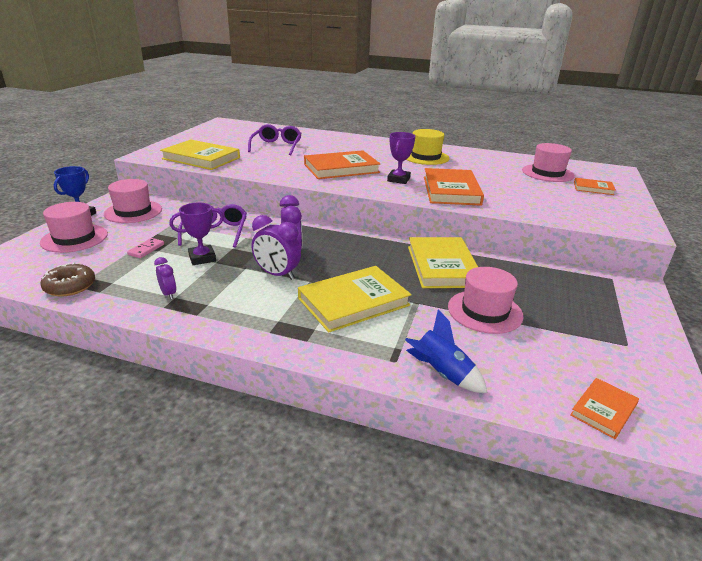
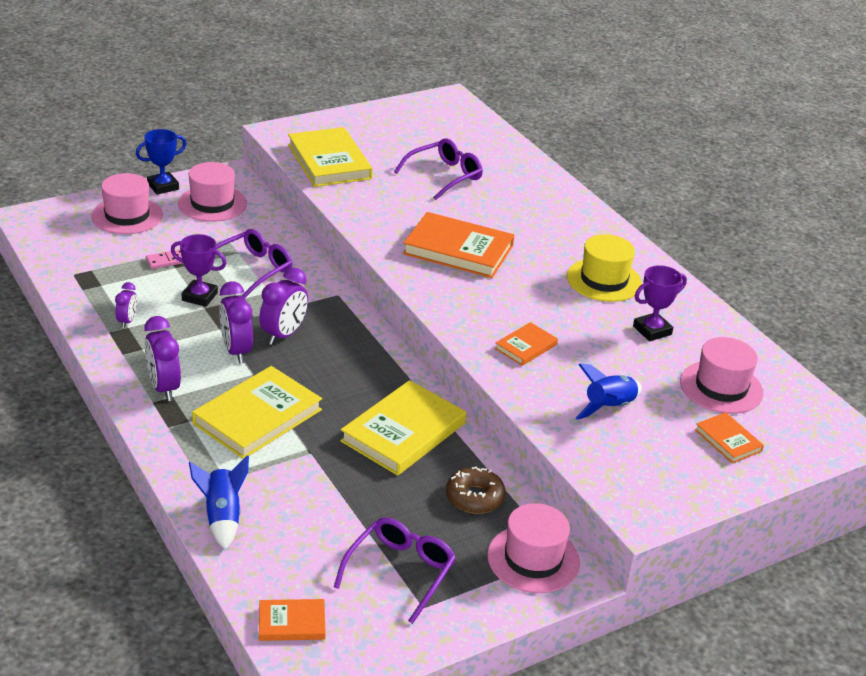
camera: 40 degrees right, 5 degrees up
brown donut [40,262,95,296] -> brown donut moved to [446,467,506,514]
yellow book [298,266,412,332] -> yellow book turned 60 degrees counterclockwise [192,366,322,459]
purple trophy [387,132,415,184] -> purple trophy moved to [633,265,687,341]
orange book [424,168,484,206] -> orange book [495,322,558,366], size x0.51
pink hat [448,267,524,334] -> pink hat moved to [487,503,580,593]
none -> purple clock [144,316,181,401]
none -> purple glasses [334,517,456,624]
none -> blue rocket [576,364,642,420]

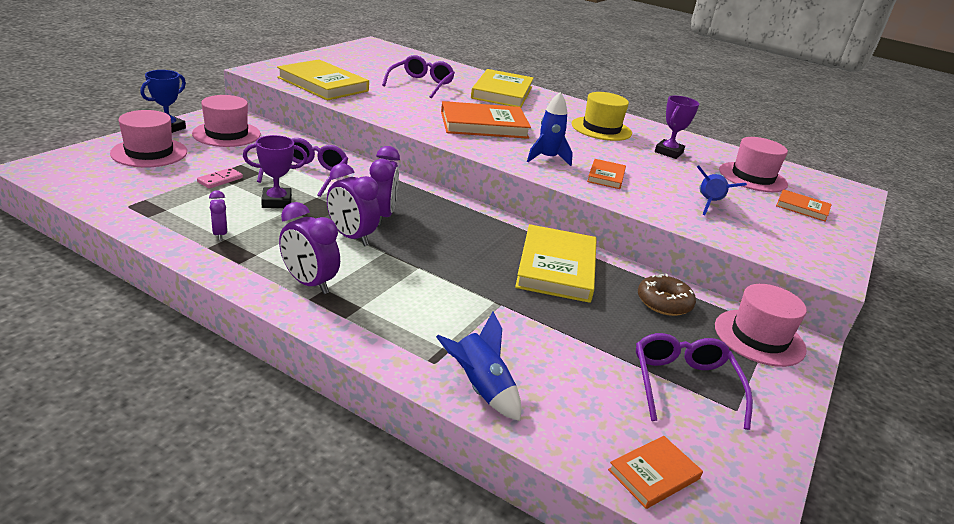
camera: 30 degrees left, 5 degrees down
yellow book [192,366,322,459] -> yellow book moved to [471,69,534,107]
none -> blue rocket [527,92,573,166]

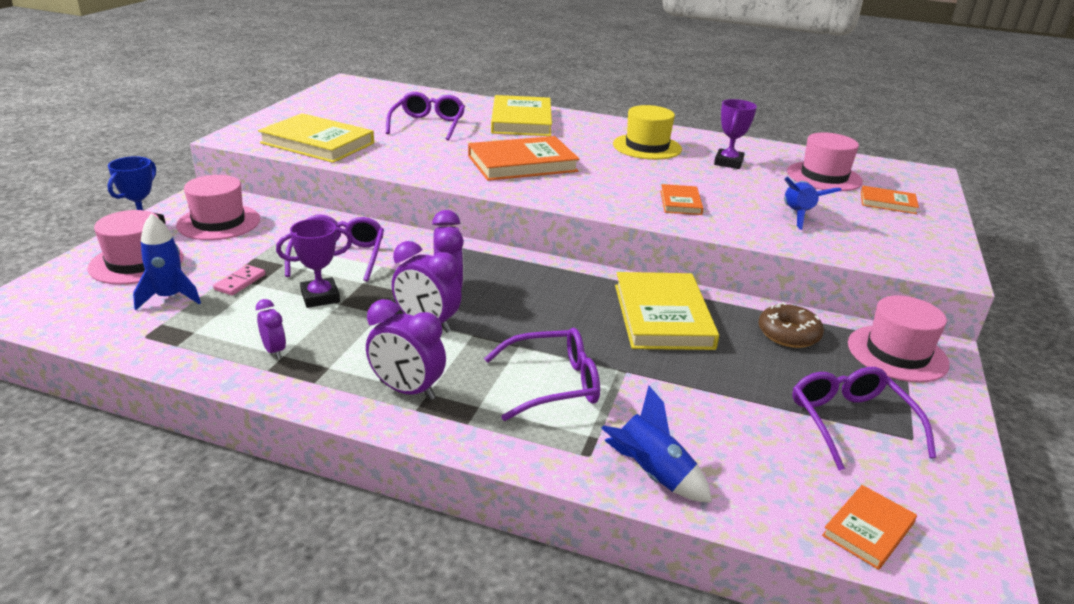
camera: 10 degrees left, 0 degrees up
blue rocket [527,92,573,166] -> blue rocket moved to [133,214,201,310]
none -> purple glasses [484,328,600,421]

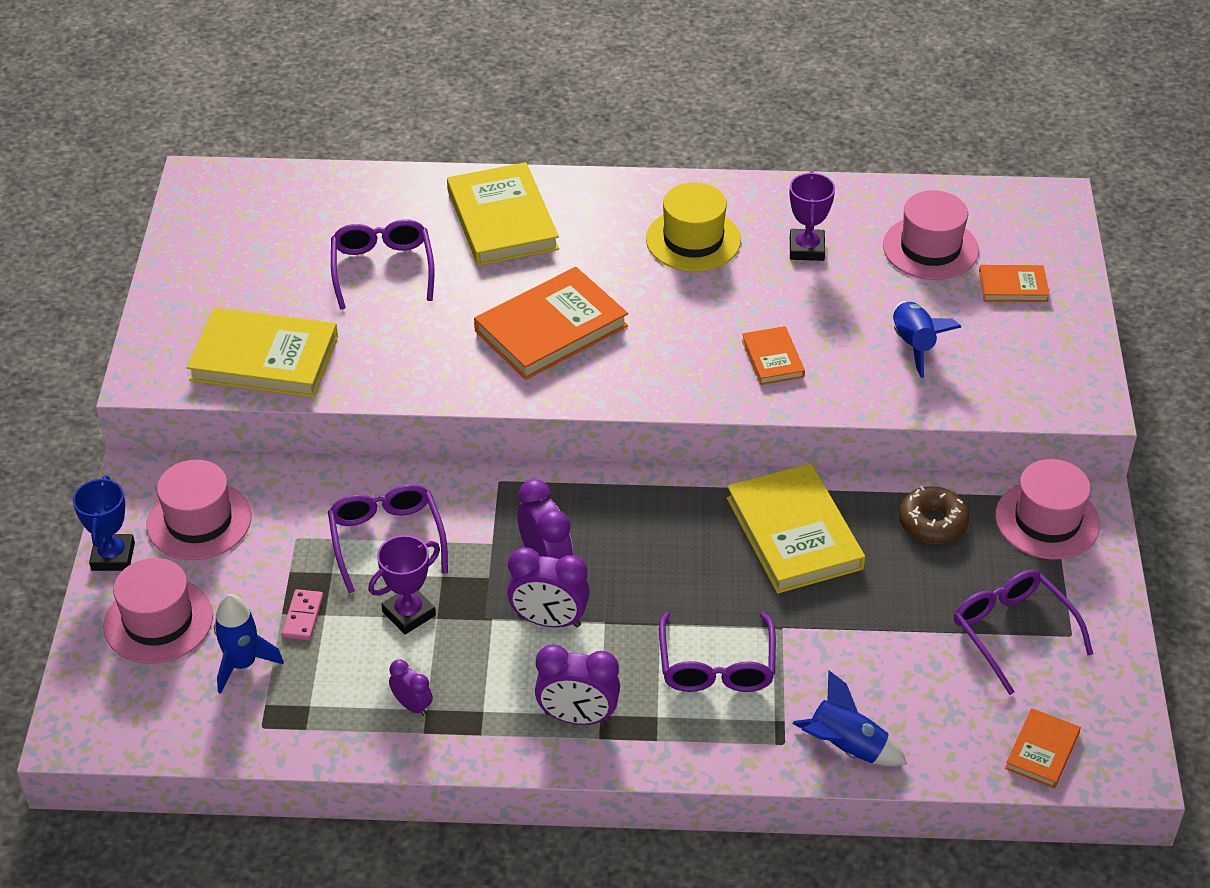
camera: 15 degrees left, 15 degrees up
purple glasses [484,328,600,421] -> purple glasses turned 120 degrees clockwise [659,612,776,692]

